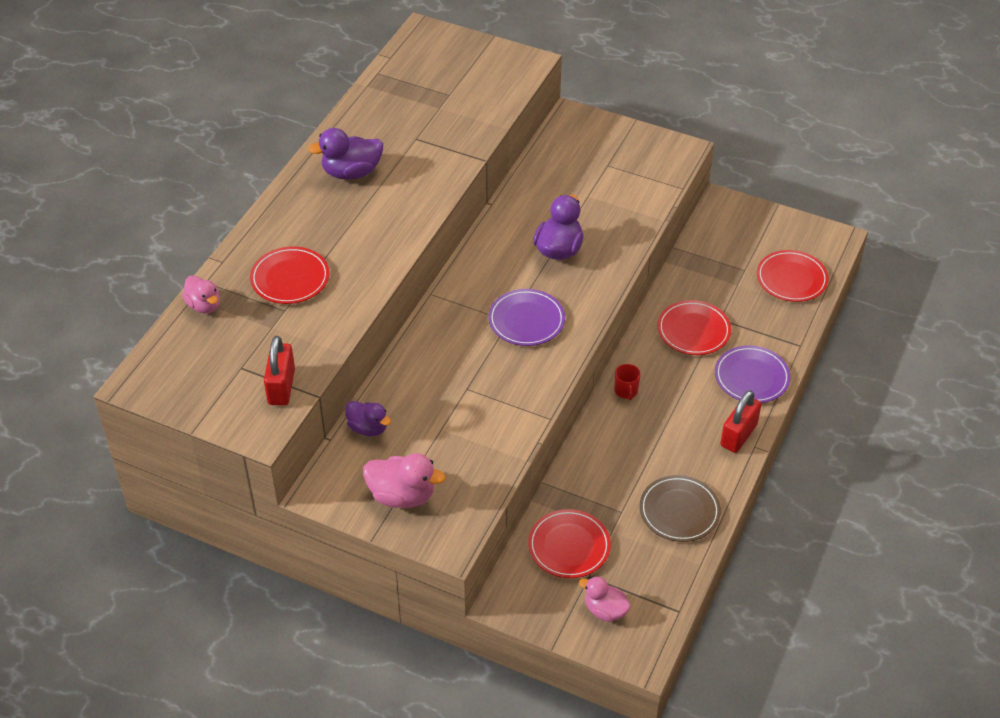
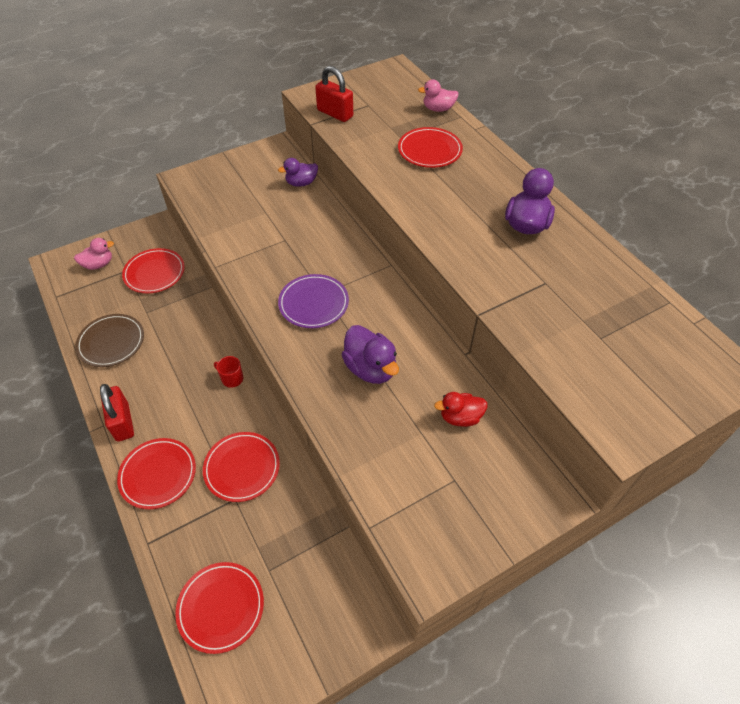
camera: 125 degrees right, 5 degrees up
pink duck [363,453,446,508] -> none
purple plate [715,345,791,403] -> red plate [117,438,196,509]
none -> red duck [434,392,488,427]

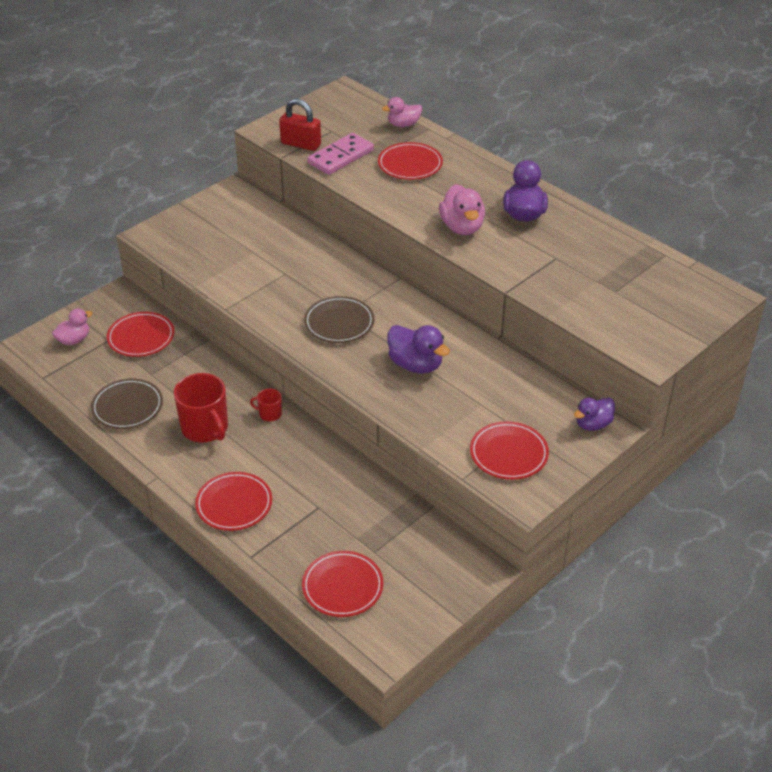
camera: 15 degrees left, 10 degrees down
red padlock [100,384,134,442] -> none
red plate [203,432,280,502] -> red plate moved to [470,421,549,480]
purple duck [278,158,318,187] -> purple duck moved to [574,398,615,431]
purple plate [278,274,349,328] -> brown plate [304,296,375,343]
red duck [434,392,488,427] -> none
none -> red mug [174,373,228,443]
none -> pink domino [307,133,374,175]
none -> pink duck [439,184,485,235]

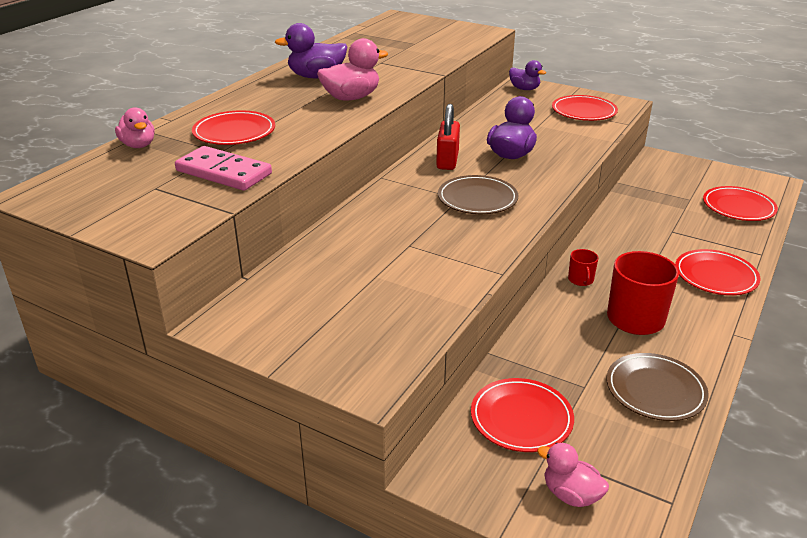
camera: 105 degrees left, 10 degrees down
red padlock [279,99,321,151] -> red padlock moved to [436,104,460,170]

